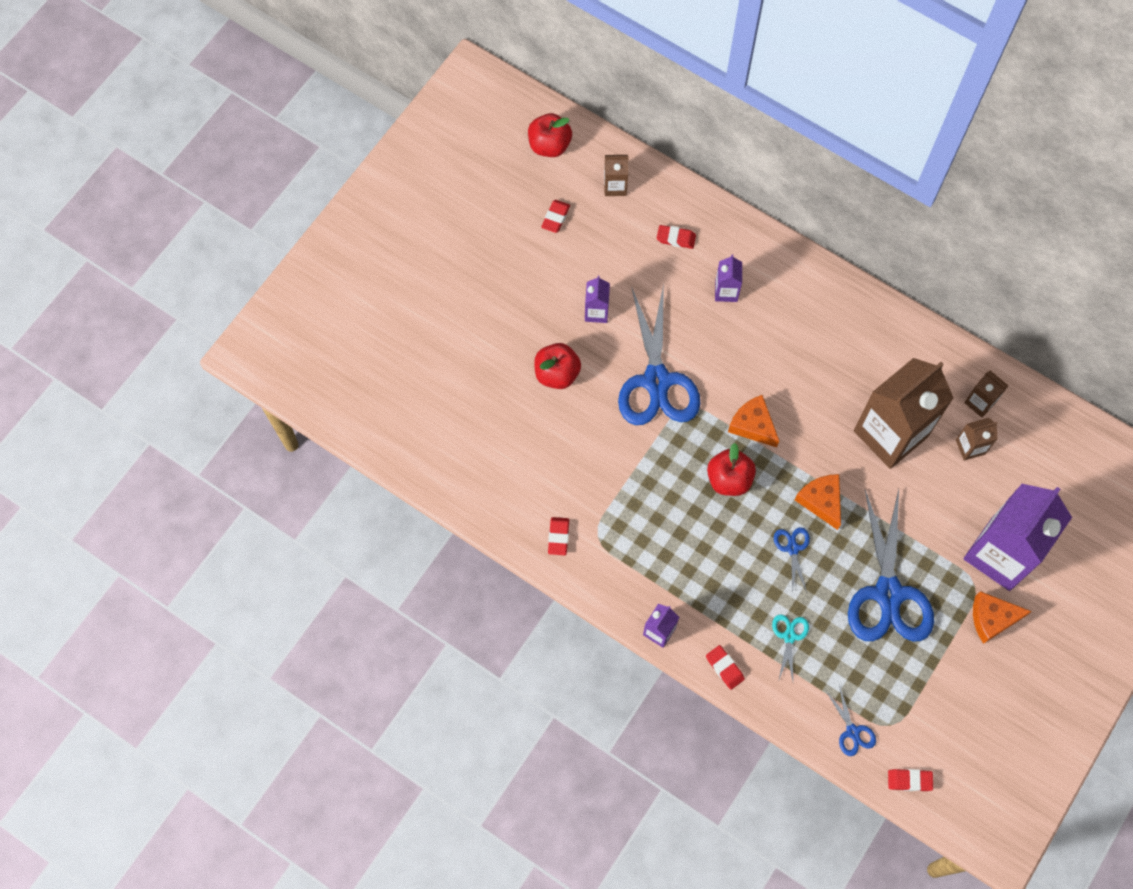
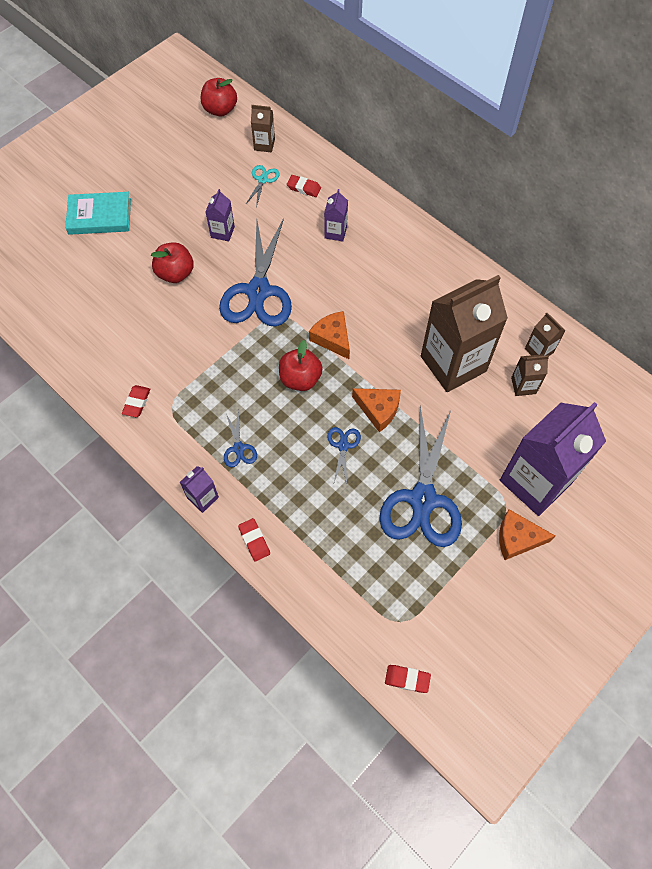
camera: 10 degrees right, 5 degrees down
red eraser [541,200,570,233] -> none
turquoise scissors [772,614,809,682] -> turquoise scissors moved to [245,165,279,207]
orange cheese [795,474,841,530] -> orange cheese turned 135 degrees clockwise [352,388,401,432]
blue scissors [825,685,876,756] -> blue scissors moved to [224,411,257,467]
none -> turquoise book [65,192,131,235]

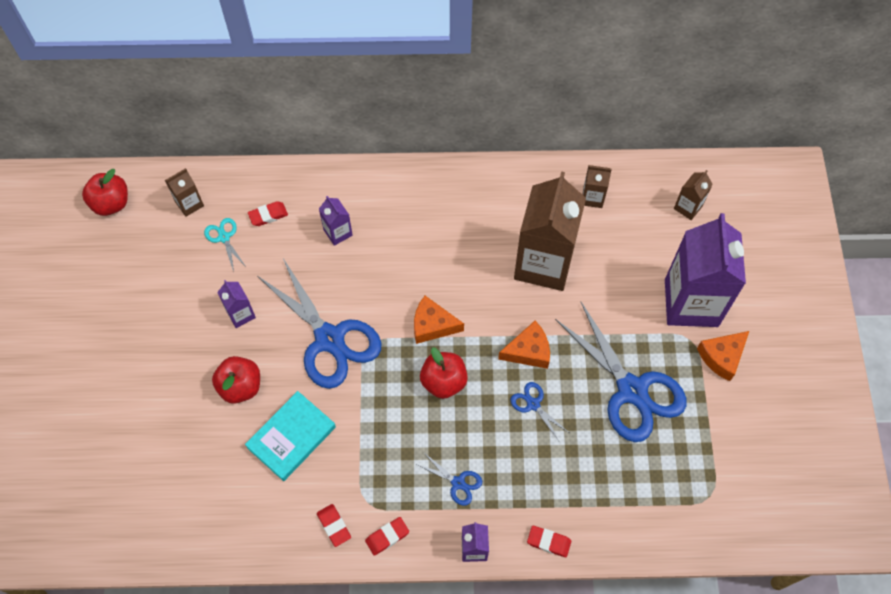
camera: 45 degrees left, 0 degrees up
turquoise book [65,192,131,235] -> turquoise book moved to [245,391,336,481]
red eraser [385,665,431,693] -> red eraser moved to [365,517,409,556]
brown carton [511,354,549,396] -> brown carton moved to [674,170,713,220]

